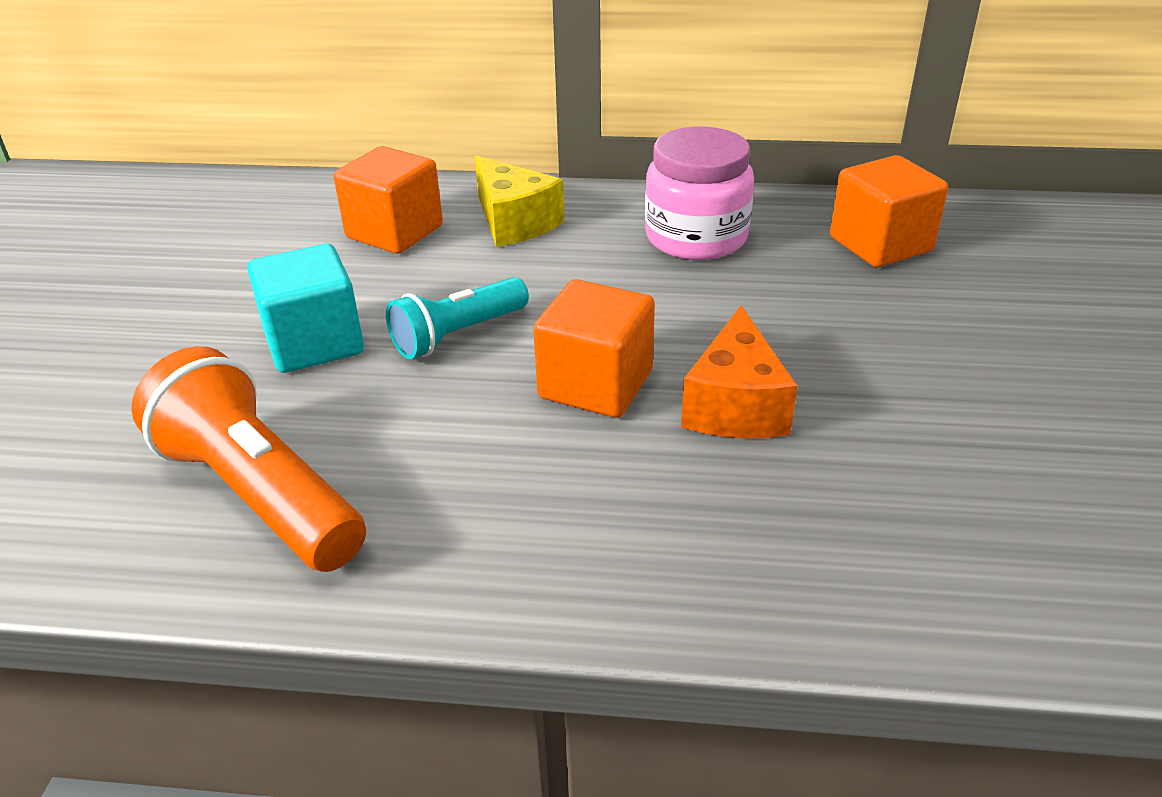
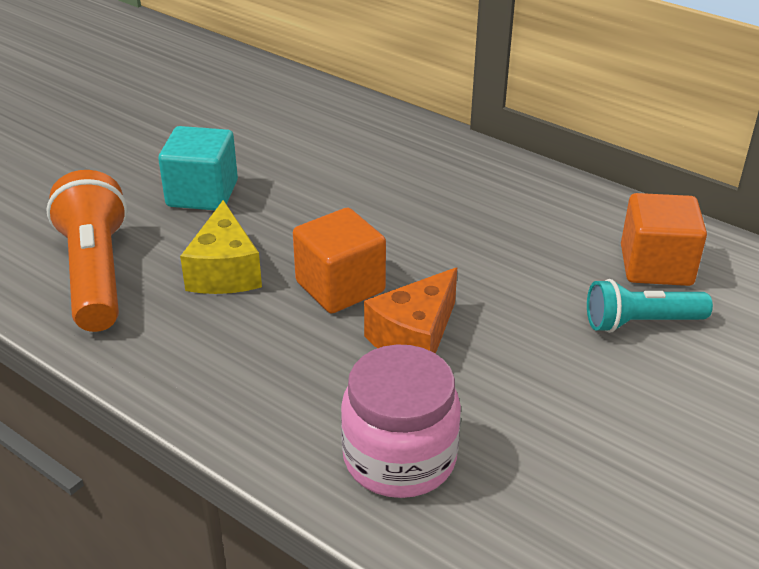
camera: 30 degrees right, 0 degrees up
orange cube [334,146,443,254] -> none
turquoise flashlight [386,277,529,359] -> turquoise flashlight moved to [587,279,713,333]
yellow cheese [475,155,564,247] -> yellow cheese moved to [180,200,262,294]
pink jar [645,127,754,260] -> pink jar moved to [341,344,461,498]

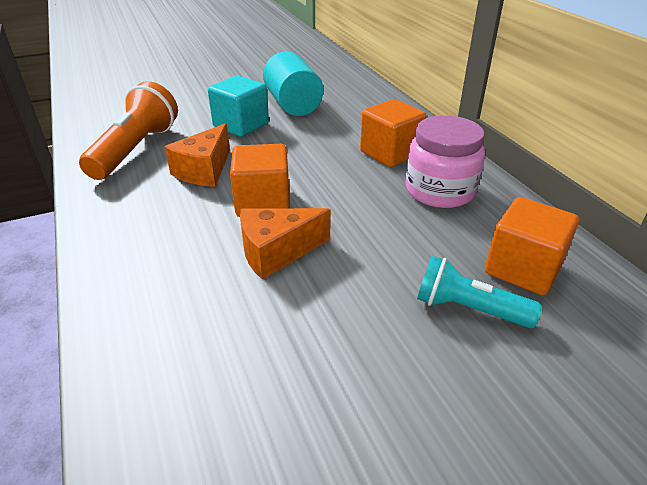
camera: 30 degrees right, 0 degrees up
yellow cheese [180,200,262,294] -> orange cheese [165,123,230,187]
pink jar [341,344,461,498] -> pink jar moved to [406,115,485,208]
none -> turquoise cylinder [263,51,323,116]
none -> orange cube [360,99,426,167]

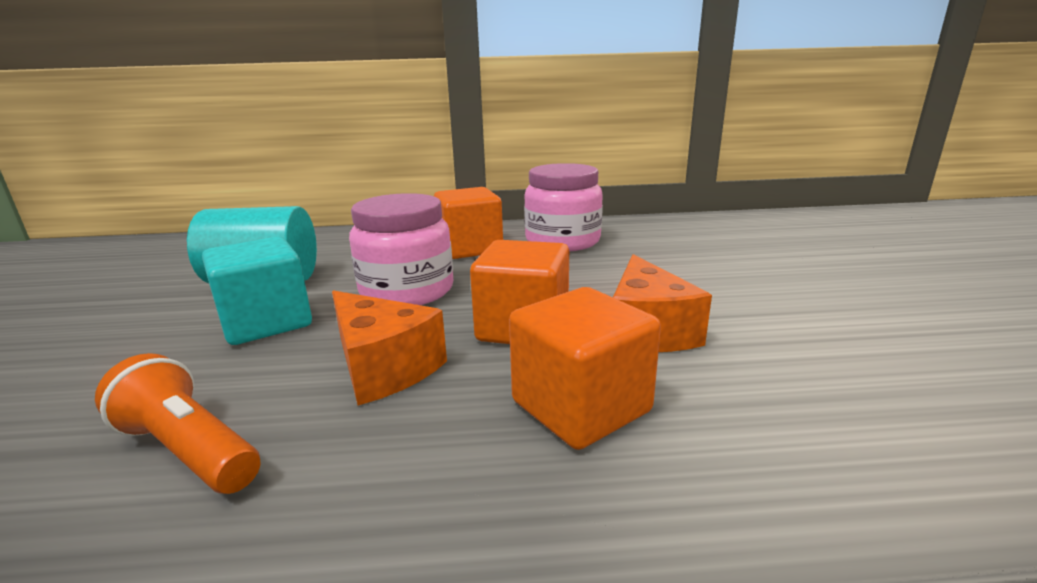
camera: 70 degrees left, 15 degrees down
orange flashlight [79,81,178,180] -> orange flashlight [95,353,260,494], size x0.63
turquoise flashlight [417,256,542,328] -> none
orange cube [485,197,579,295] -> orange cube moved to [509,287,661,450]
none -> pink jar [349,193,453,305]

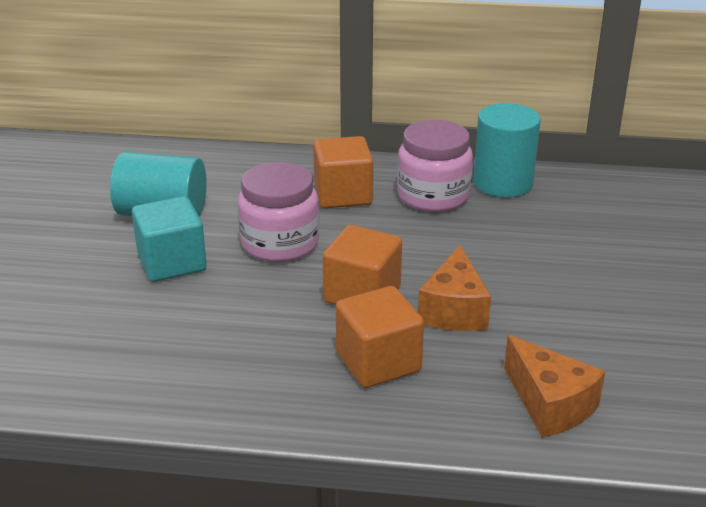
camera: 10 degrees right, 10 degrees up
orange flashlight [95,353,260,494] -> none
orange cheese [332,290,447,405] -> orange cheese moved to [504,335,605,438]
none -> turquoise cylinder [473,103,541,197]

